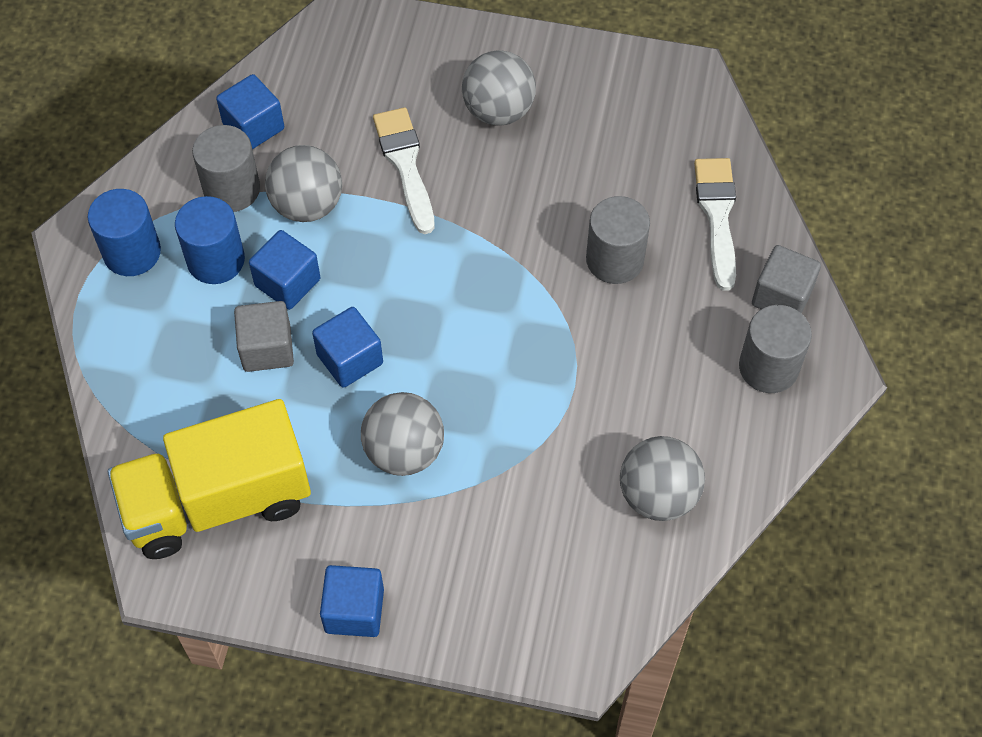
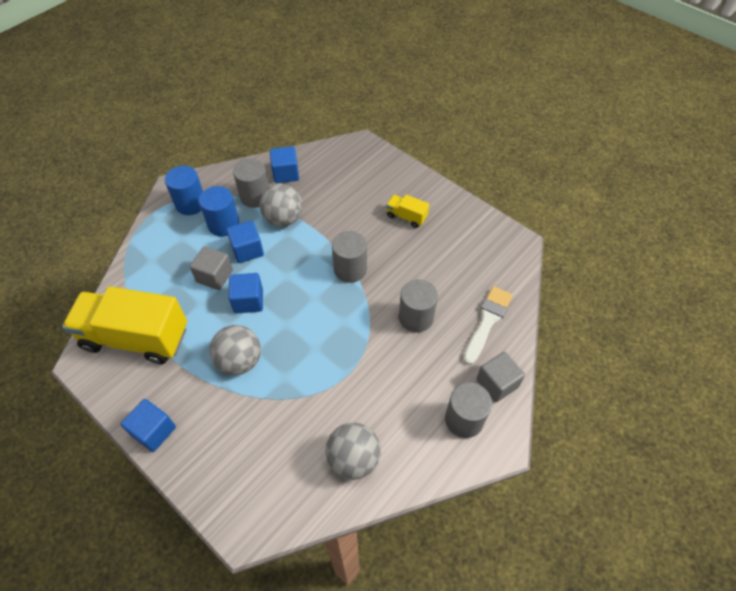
camera: 30 degrees right, 5 degrees down
white brush [373,107,434,234] -> none
grey ball [462,50,536,126] -> yellow truck [386,195,429,228]
none -> grey cylinder [332,231,367,283]

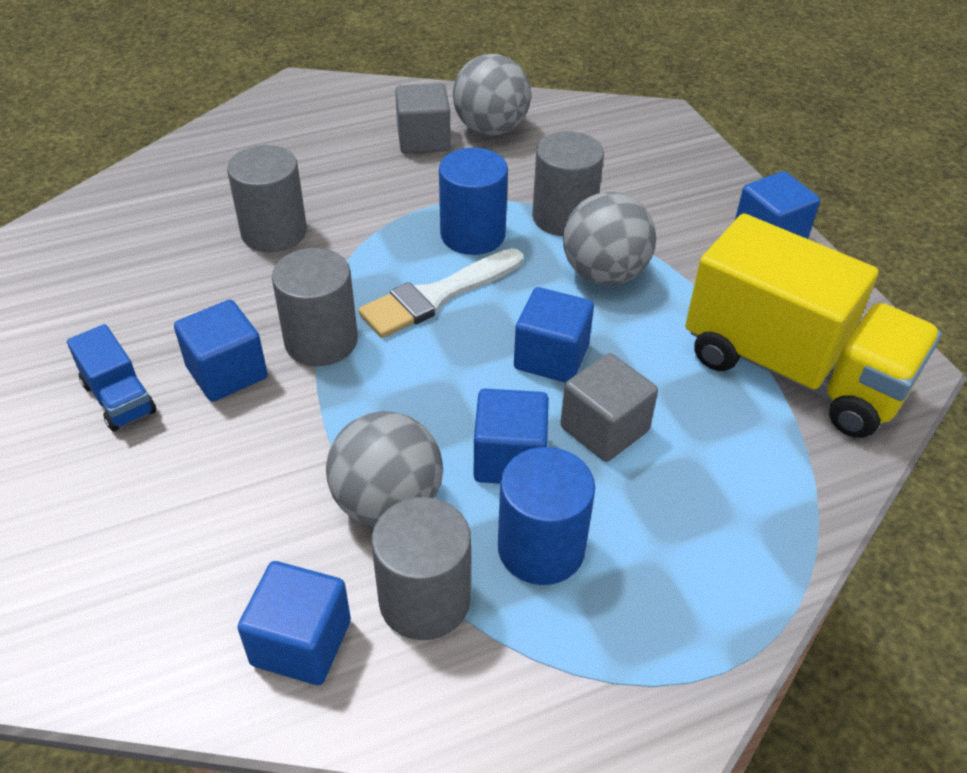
camera: 155 degrees left, 10 degrees down
blue cylinder [165,166,203,215] -> blue cylinder moved to [439,148,508,255]
yellow truck [386,195,429,228] -> blue truck [67,324,156,431]
grey cylinder [445,382,492,438] -> grey cylinder moved to [532,131,604,236]
white brush [463,286,513,365] -> white brush moved to [358,248,523,338]
grey cube [476,352,525,402] -> grey cube moved to [395,83,451,154]
none -> blue cube [174,300,268,402]

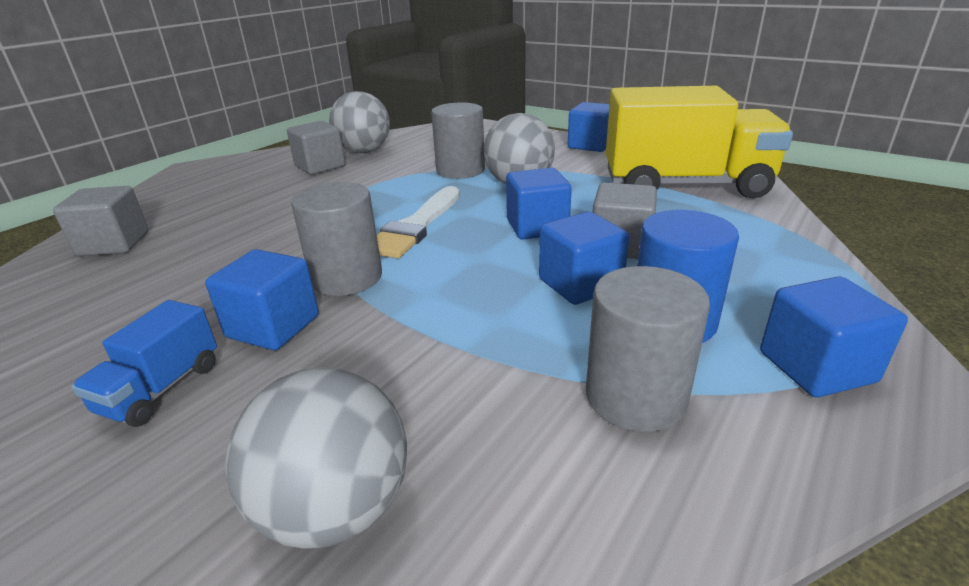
camera: 30 degrees left, 15 degrees down
blue truck [67,324,156,431] -> blue truck turned 90 degrees clockwise [72,300,217,427]
grey cylinder [227,145,307,252] -> none
blue cube [238,561,351,685] -> blue cube moved to [760,276,908,397]
grey ball [326,411,443,527] -> grey ball moved to [225,367,407,549]
blue cylinder [439,148,508,255] -> none
none -> grey cube [53,186,149,256]

